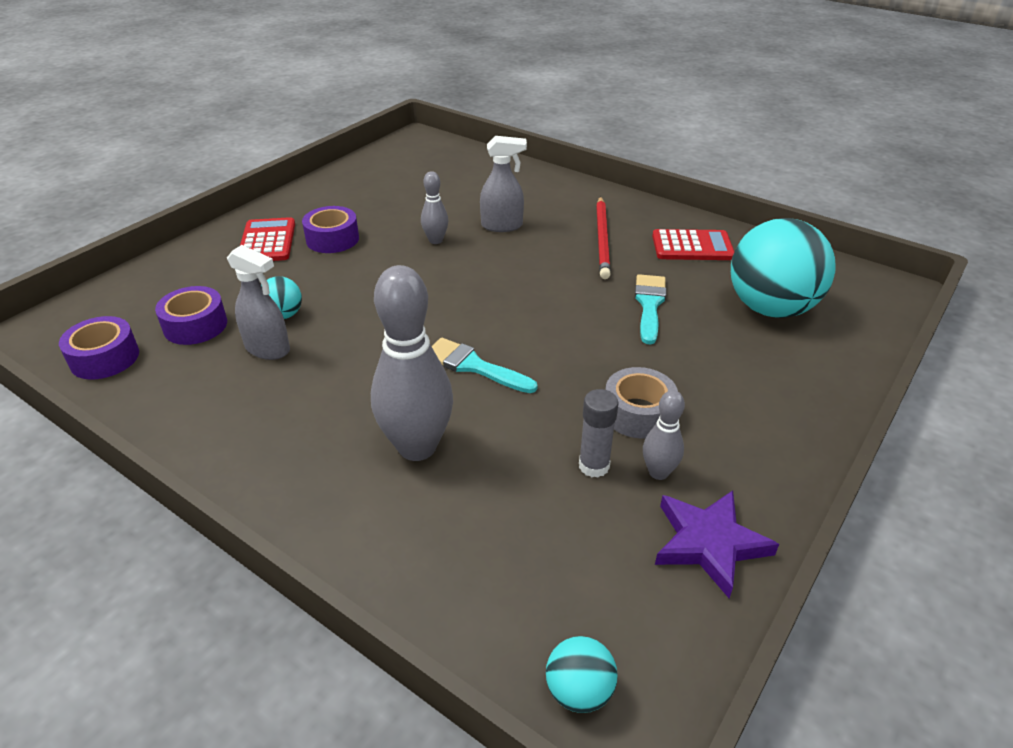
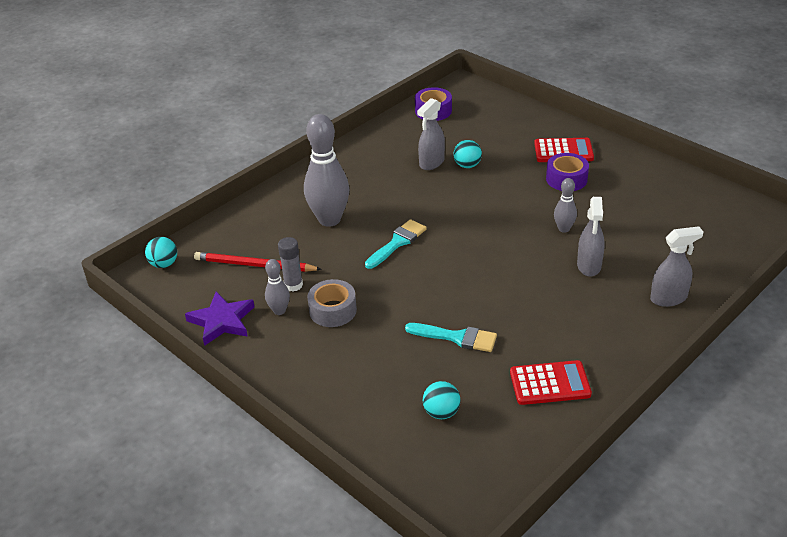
camera: 100 degrees right, 0 degrees up
purple tape [155,286,227,345] -> none
red pencil [596,196,611,279] -> red pencil moved to [194,252,321,272]
red calculator [652,229,734,260] -> red calculator turned 105 degrees counterclockwise [510,360,592,405]
turquoise ball [731,218,836,318] -> turquoise ball [423,381,461,419], size x0.44
none -> grey spray bottle [650,226,704,307]

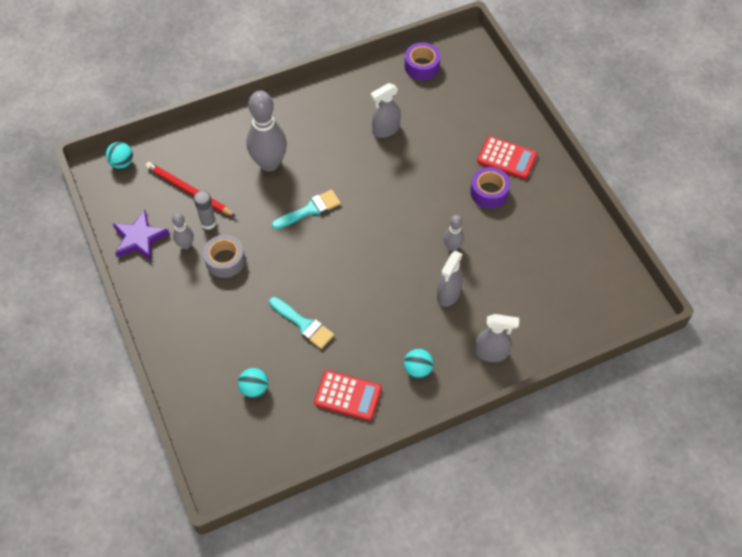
camera: 20 degrees right, 20 degrees up
turquoise ball [453,140,482,168] -> turquoise ball moved to [404,349,434,379]

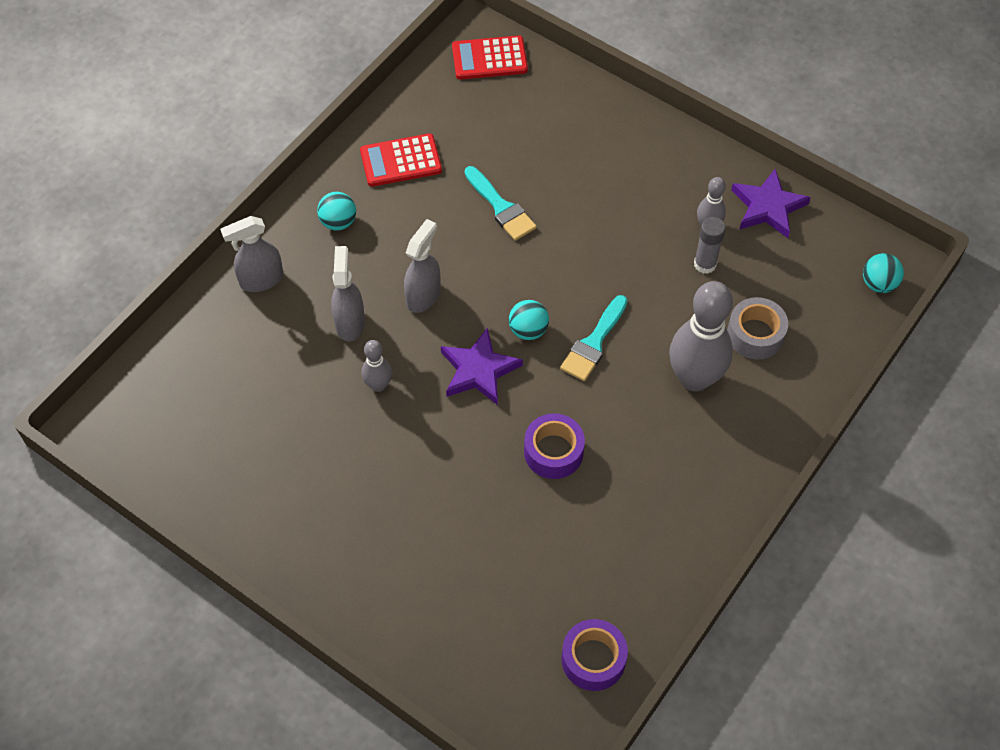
camera: 150 degrees right, 0 degrees up
red pencil [145,162,235,216] -> none
grey tape [203,235,245,278] -> grey tape moved to [727,297,788,360]
turquoise ball [238,368,268,398] -> turquoise ball moved to [509,300,549,340]
turquoise brush [269,297,334,349] -> turquoise brush turned 135 degrees counterclockwise [465,166,537,241]
grey spray bottle [371,83,401,138] -> grey spray bottle moved to [404,219,441,313]
purple tape [470,167,510,208] -> purple tape moved to [524,413,585,479]
red calculator [477,136,537,179] -> red calculator moved to [452,35,528,80]
none -> purple star [441,328,523,405]

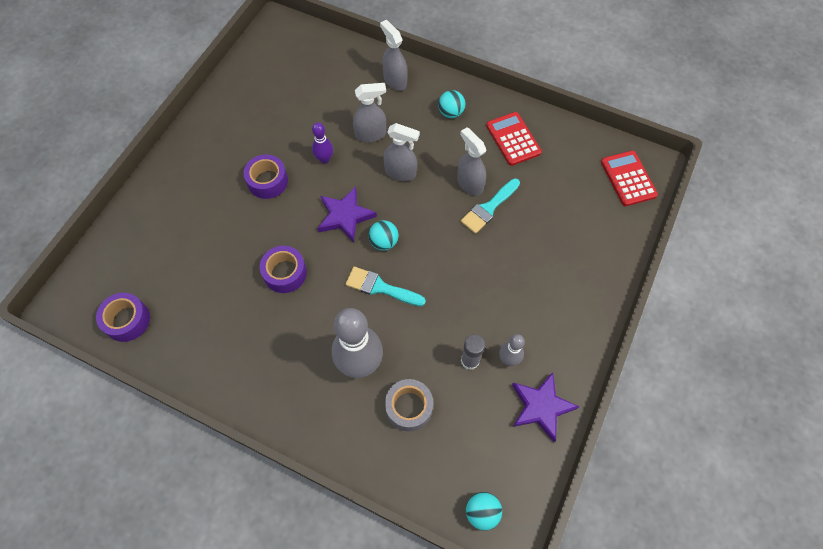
camera: 80 degrees right, 5 degrees up
grey bowling pin [362,340,392,392] -> purple bowling pin [312,122,333,164]
none -> purple tape [243,154,288,199]
none -> grey spray bottle [457,127,486,196]

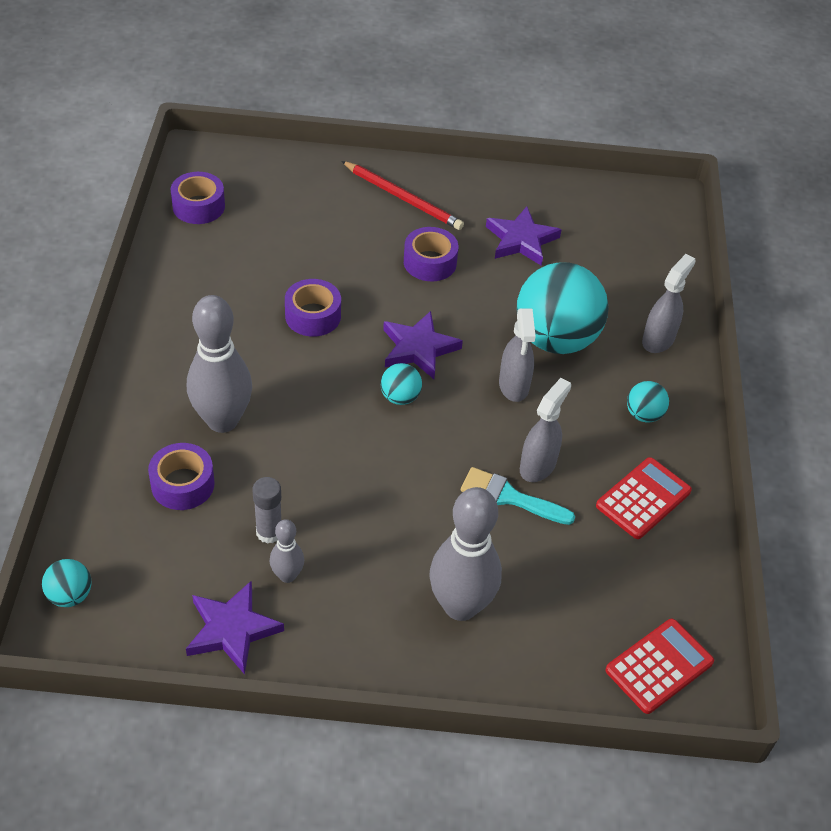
camera: 65 degrees right, 15 degrees down
purple bowling pin [312,122,333,164] -> none
turquoise brush [346,266,426,306] -> none
grey spray bottle [353,83,386,142] -> turquoise ball [517,262,609,354]
grey tape [385,379,433,431] -> purple tape [148,443,215,510]
none -> red pencil [341,161,464,230]
none -> grey bowling pin [429,487,502,621]
none -> purple star [486,207,562,266]

